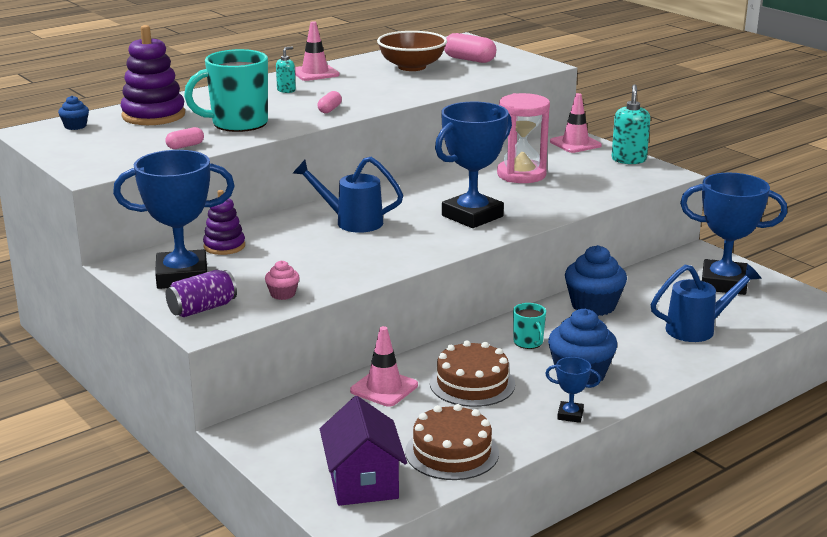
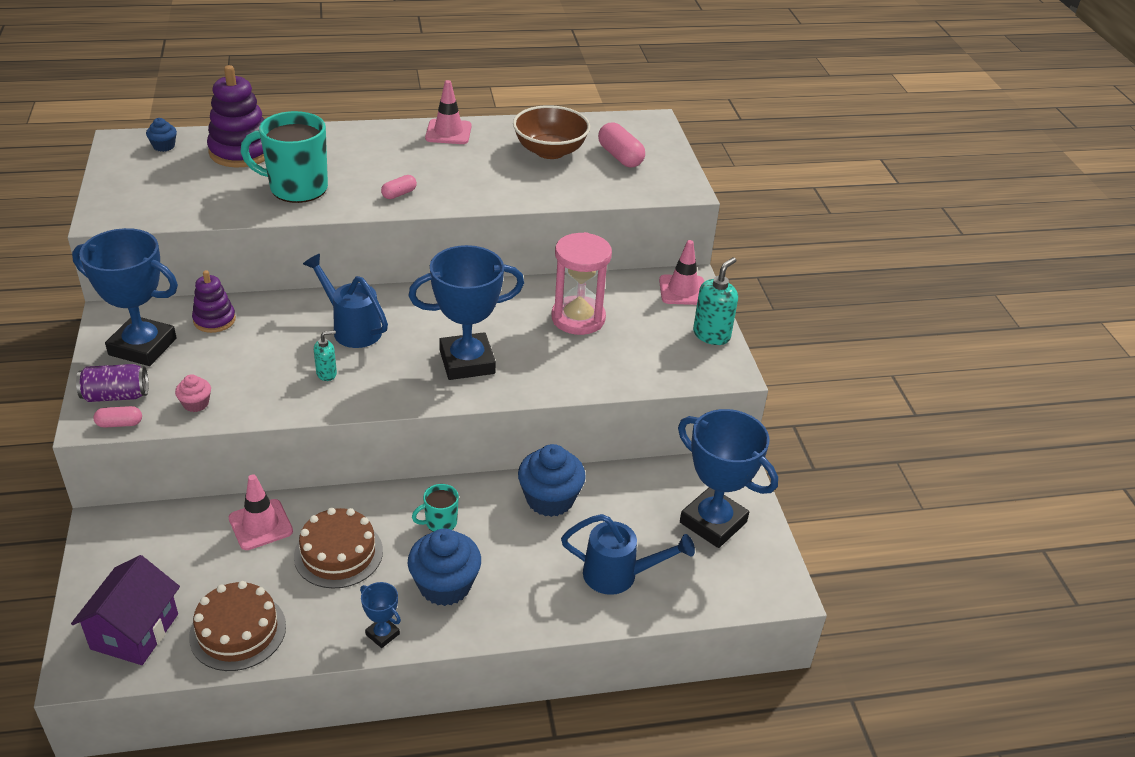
camera: 25 degrees right, 15 degrees up
pink capsule [165,127,204,149] -> pink capsule moved to [93,406,142,428]
turquoise soap dispenser [276,47,296,93] -> turquoise soap dispenser moved to [314,331,337,381]
turquoise mug [513,303,546,349] -> turquoise mug turned 60 degrees clockwise [412,484,459,532]

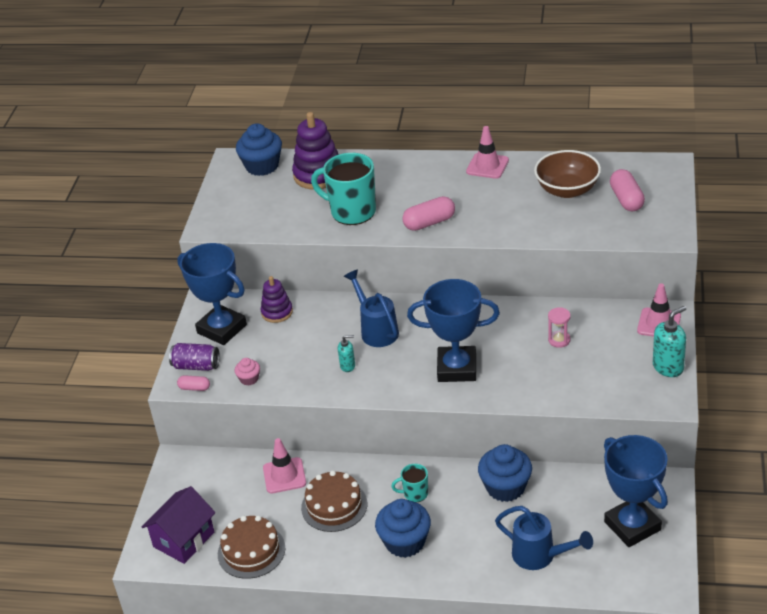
camera: 25 degrees right, 0 degrees up
blue cupcake [146,118,177,152] -> blue cupcake [236,123,282,176], size x2.01
blue trophy [360,582,401,648] -> none
pink capsule [381,175,417,199] -> pink capsule [403,196,455,231], size x1.74
pink hourglass [551,232,612,335] -> pink hourglass [548,307,571,348], size x0.49

